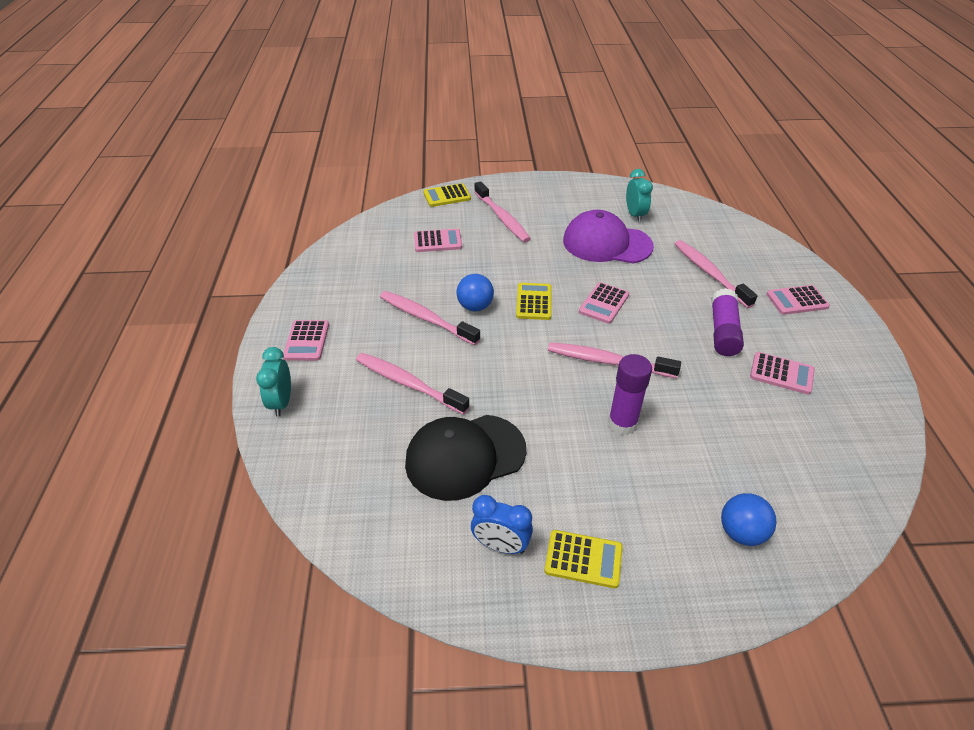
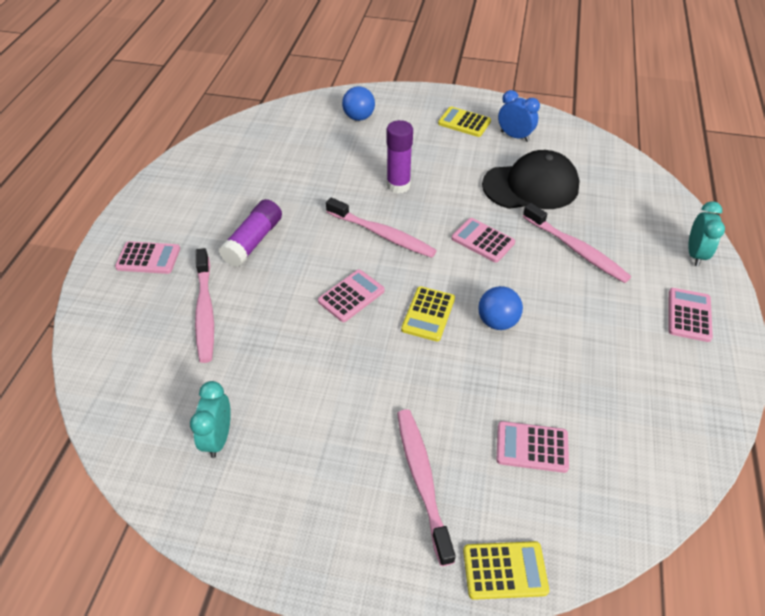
camera: 165 degrees left, 5 degrees up
pink toothbrush [380,291,480,345] -> none
purple cap [563,210,654,263] -> none
pink calculator [750,352,815,395] -> pink calculator moved to [452,218,515,263]

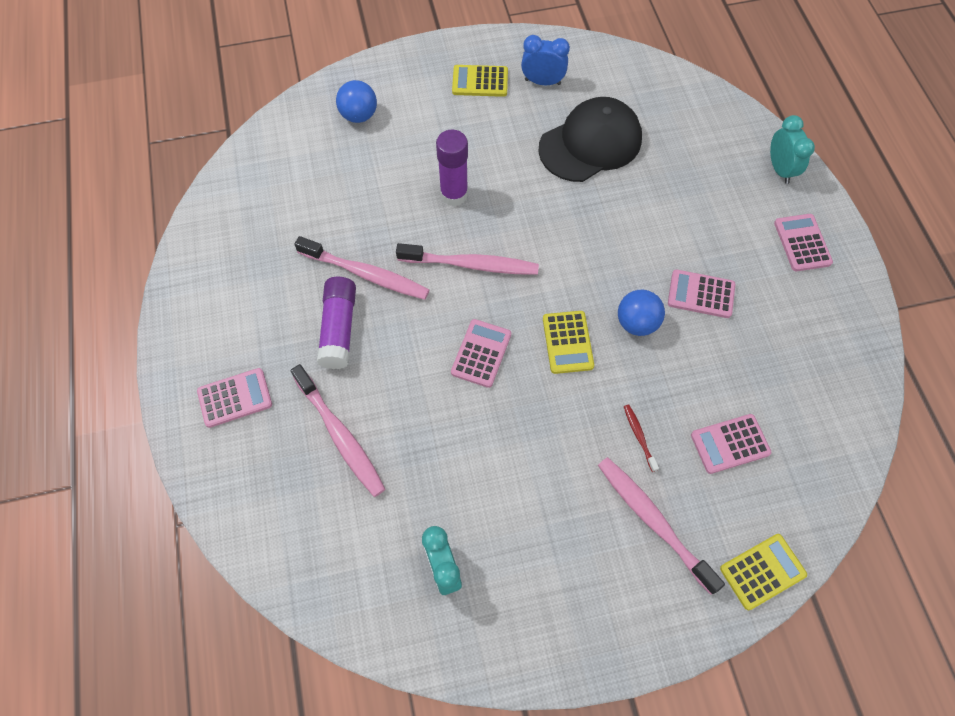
camera: 25 degrees left, 15 degrees up
pink calculator [452,218,515,263] -> pink calculator moved to [668,270,735,318]
pink toothbrush [523,203,631,283] -> pink toothbrush moved to [294,236,429,300]
none -> red toothbrush [624,404,659,472]

